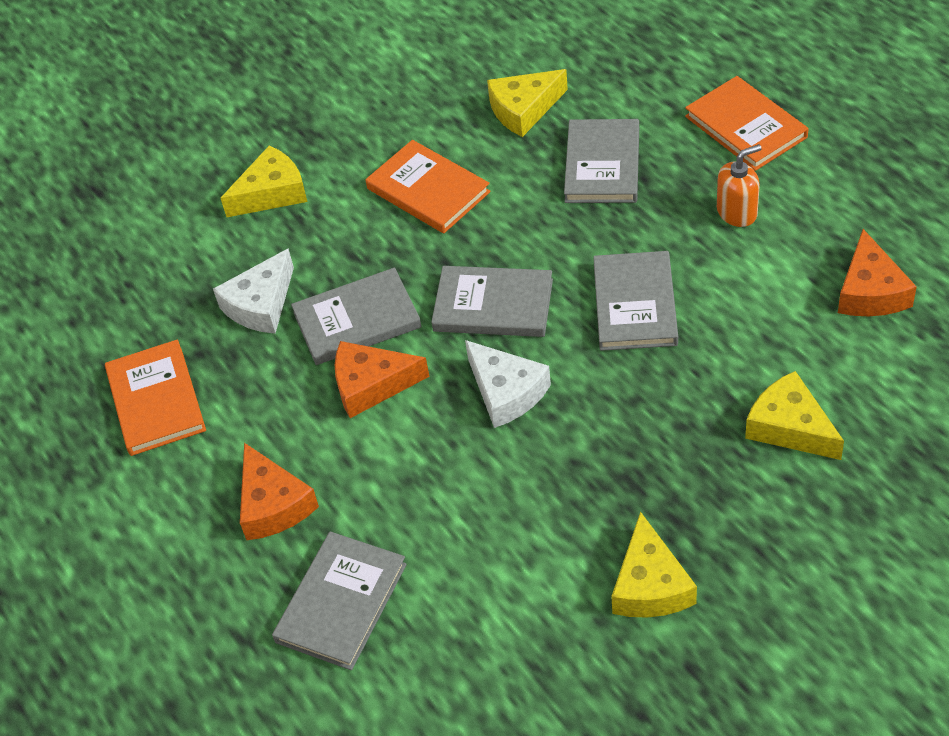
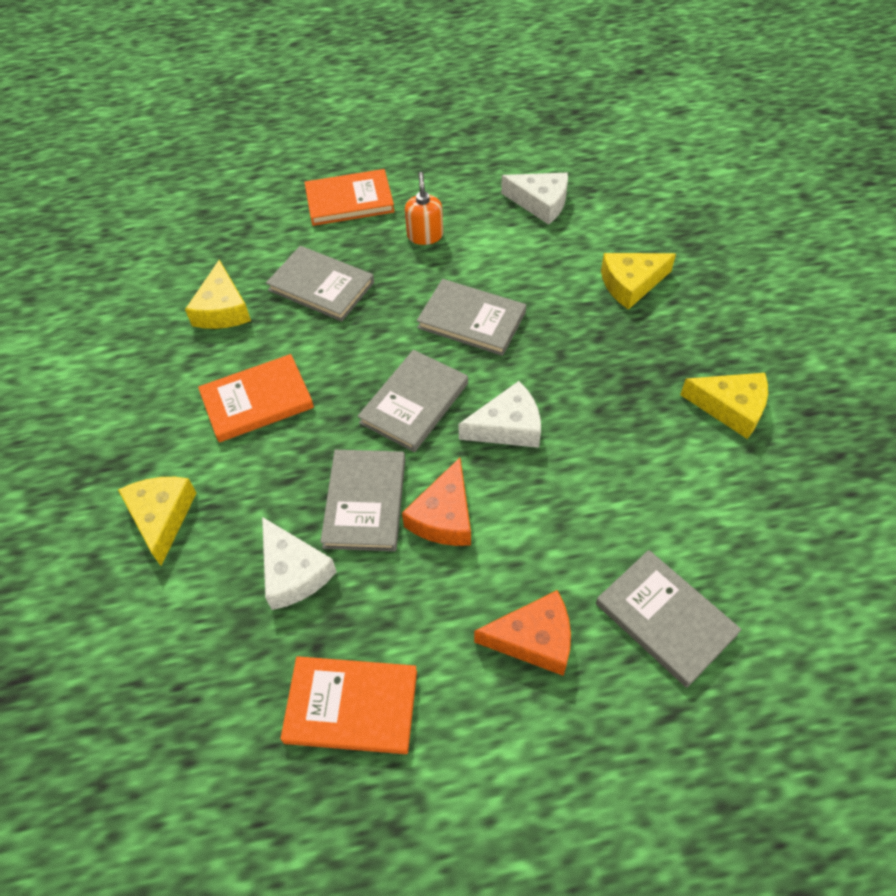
camera: 70 degrees left, 5 degrees up
orange cheese [838,229,917,316] -> white cheese [501,173,568,225]

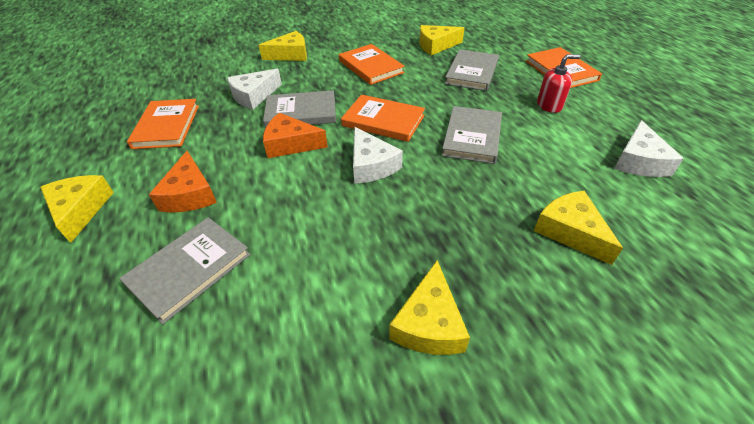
camera: 80 degrees right, 10 degrees down
grey book [358,350,468,452] -> orange book [341,95,425,142]
orange soap dispenser [405,172,443,245] -> red soap dispenser [537,54,580,113]
none -> yellow cheese [40,175,114,243]

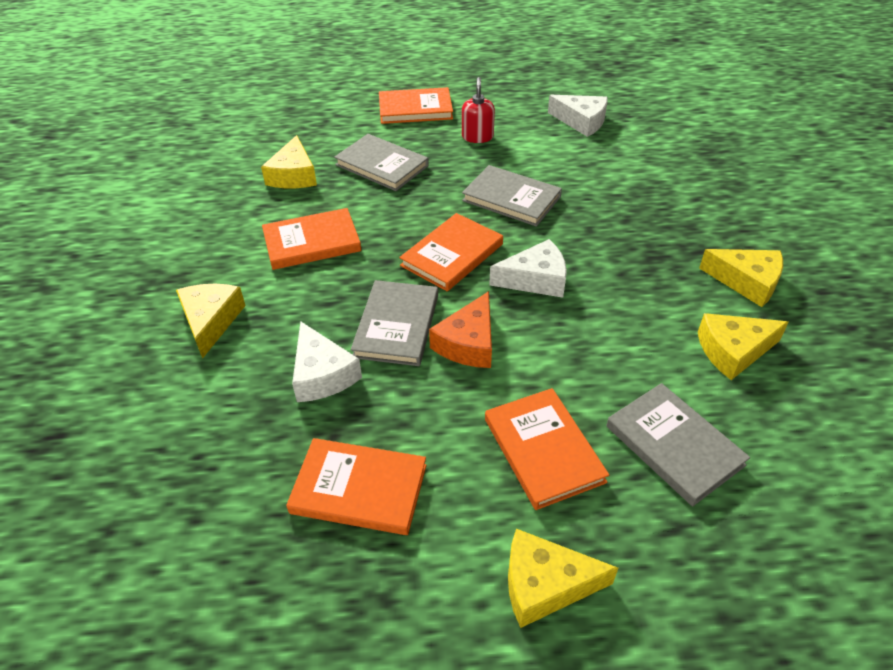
camera: 75 degrees left, 0 degrees up
orange cheese [149,151,217,212] -> orange book [485,388,609,510]
yellow cheese [534,191,623,265] -> yellow cheese moved to [698,313,789,380]

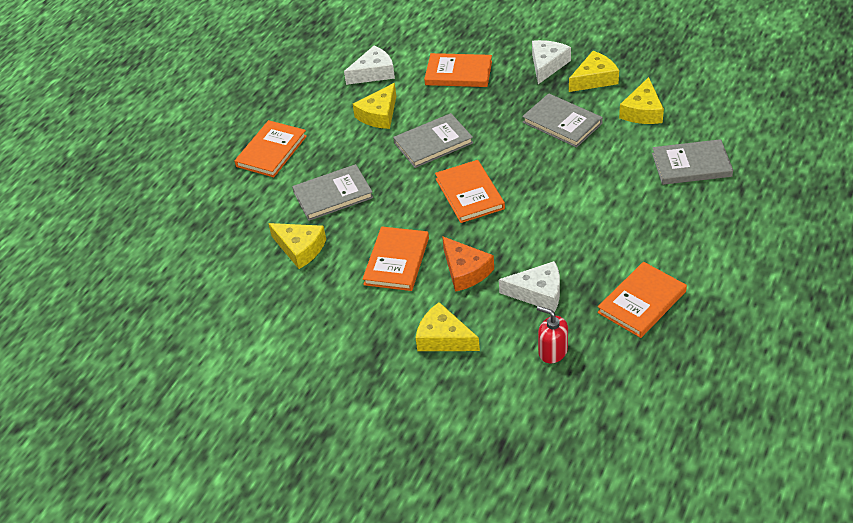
camera: 55 degrees left, 0 degrees up
grey book [351,280,438,366] -> grey book moved to [522,93,603,148]
orange cheese [429,291,492,368] -> orange cheese moved to [442,236,494,292]
red soap dispenser [462,77,495,143] -> red soap dispenser moved to [537,306,568,363]
orange book [485,388,609,510] -> orange book moved to [424,53,492,87]
white cheese [489,239,567,298] -> white cheese moved to [532,40,571,84]
yellow cheese [508,529,618,628] -> yellow cheese moved to [353,83,396,129]

